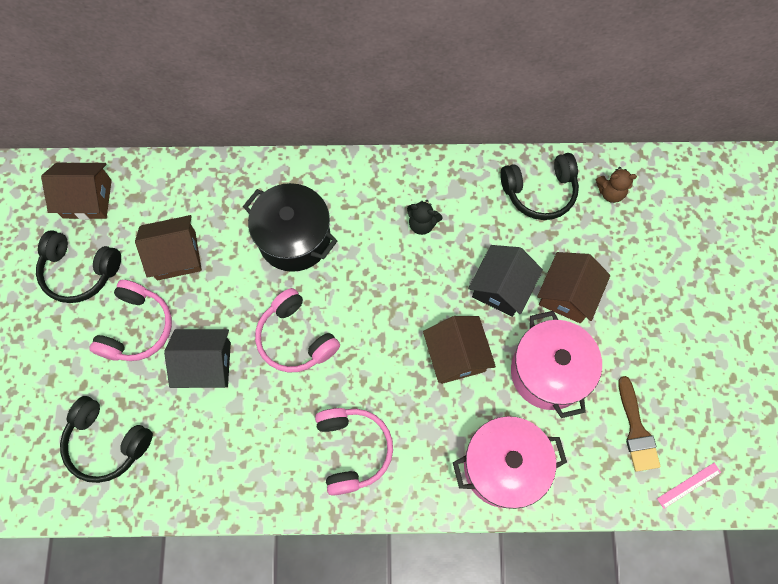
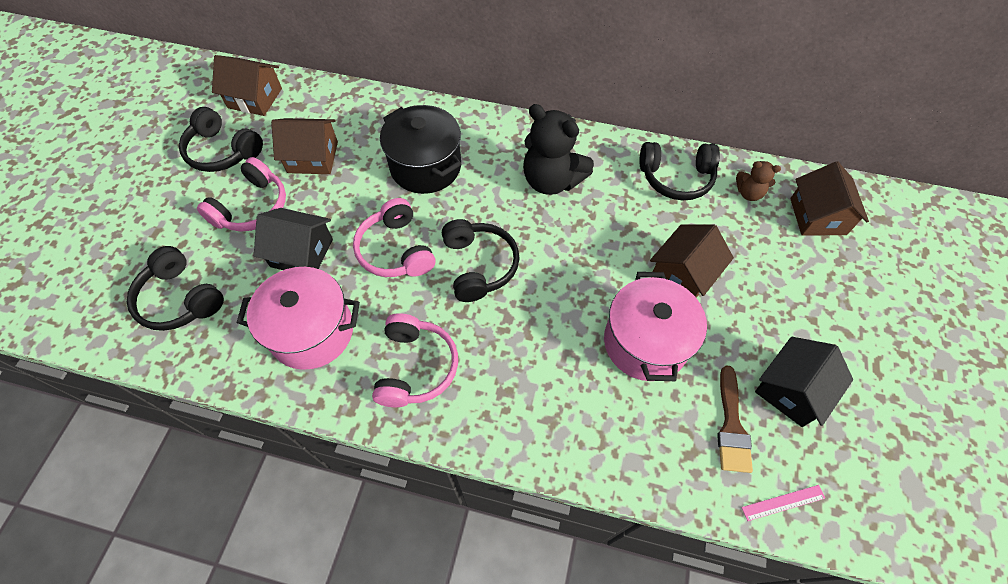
camera: 15 degrees right, 10 degrees down
black teddy bear [407,200,443,235] -> black teddy bear [523,104,594,195], size x2.00
brown house [423,316,496,384] -> brown house moved to [790,161,869,236]
pink pot [453,416,567,509] -> pink pot moved to [237,267,360,370]
black house [468,245,543,317] -> black house moved to [755,337,853,427]
none -> black headphones [442,219,520,302]

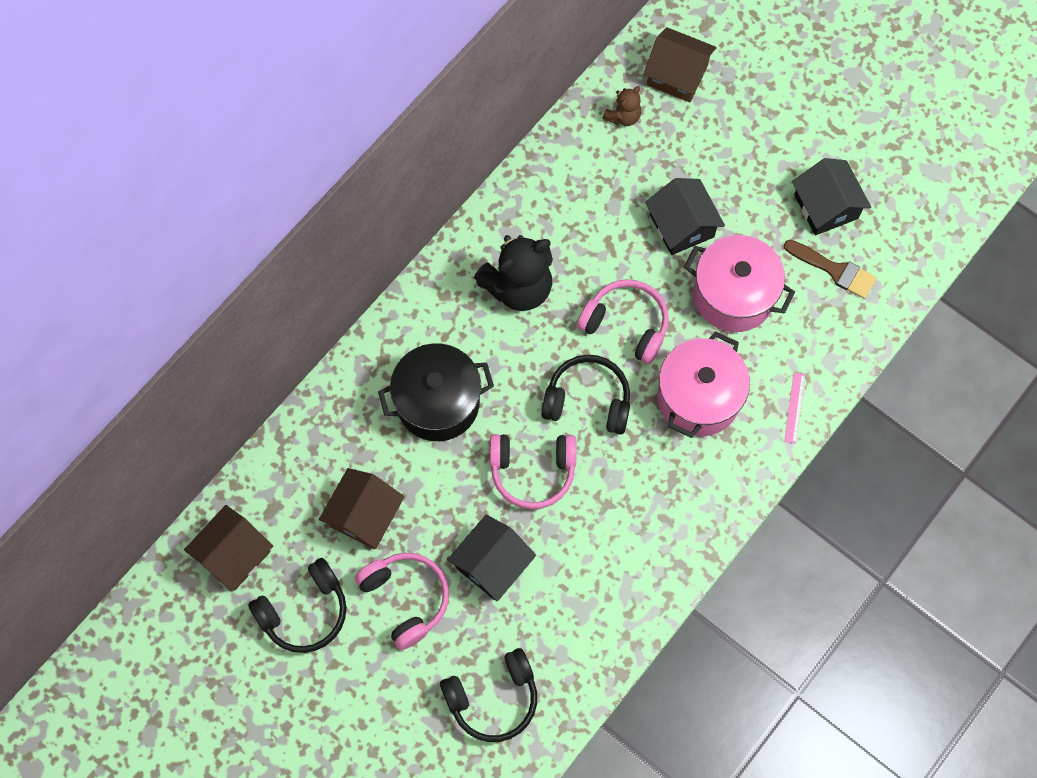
camera: 65 degrees left, 10 degrees up
pink pot [237,267,360,370] -> pink pot moved to [657,331,750,438]
pink headphones [372,313,458,407] -> pink headphones moved to [577,279,669,364]
black headphones [639,142,720,200] -> none
brown house [650,224,734,298] -> black house [645,178,725,255]
pink ruler [741,485,825,521] -> pink ruler moved to [784,373,805,444]

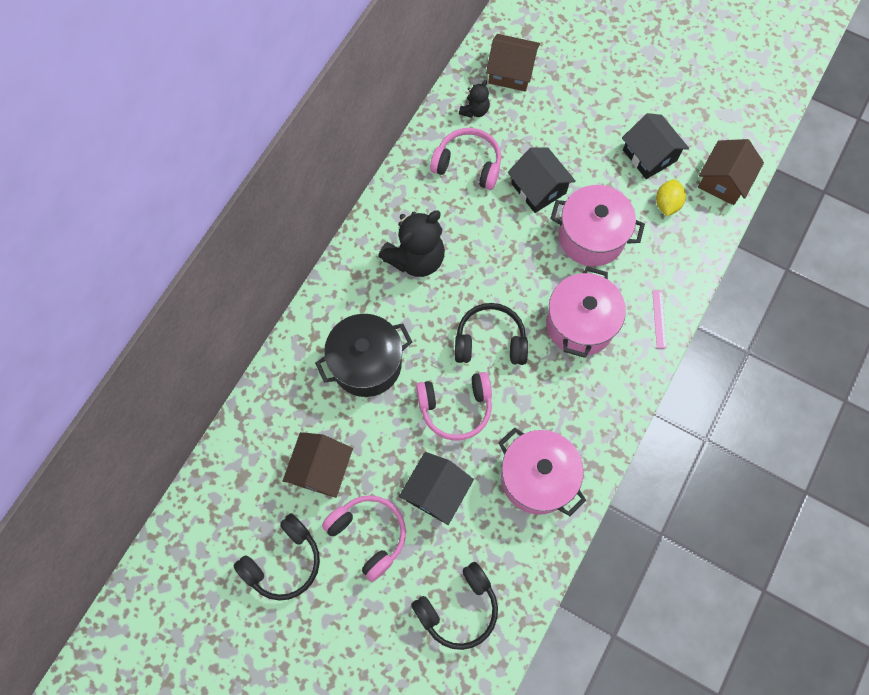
camera: 10 degrees left, 0 degrees up
brown house [184,505,273,592] -> brown house moved to [698,139,764,205]
pink headphones [577,279,669,364] -> pink headphones moved to [430,128,501,190]
brown teddy bear [603,86,641,126] -> black teddy bear [459,80,490,118]
brown brush [784,240,877,299] -> yellow lemon [656,179,686,216]
none -> pink pot [498,427,586,516]

